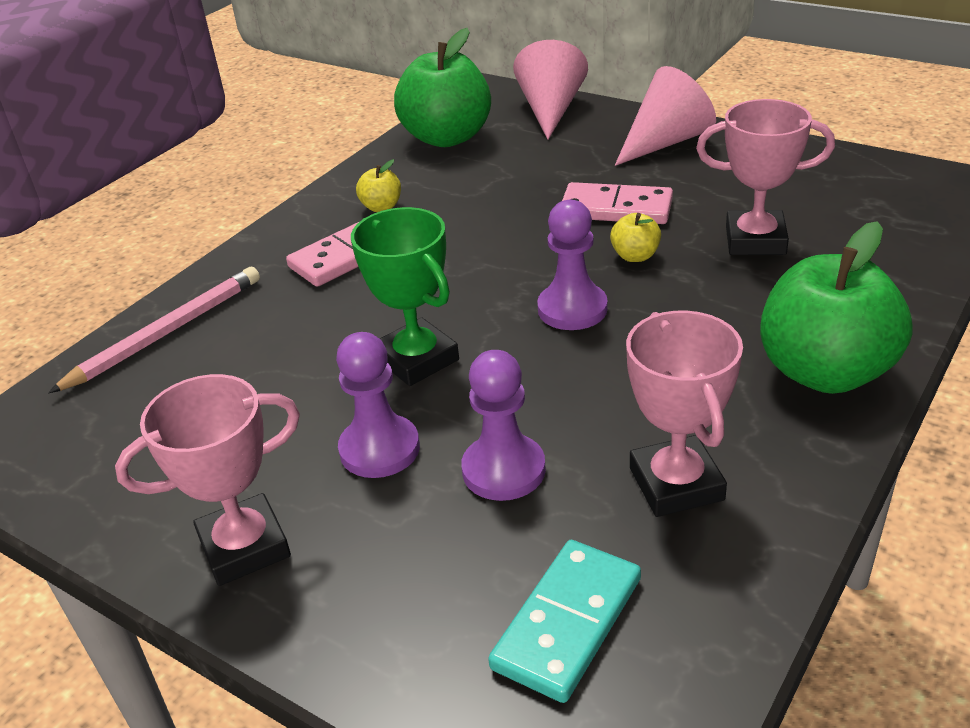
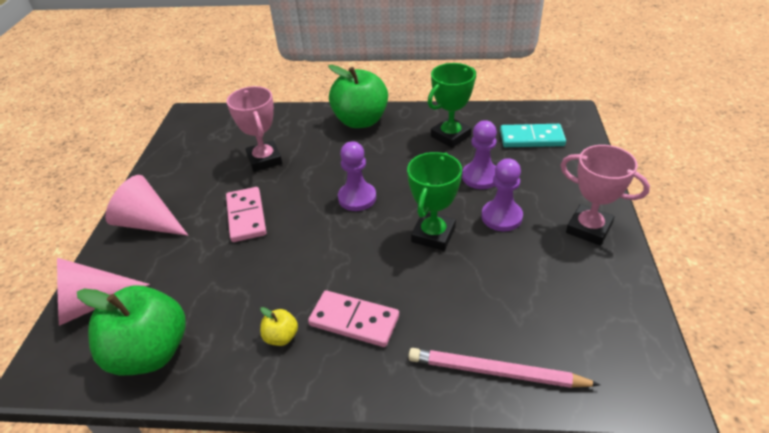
camera: 120 degrees left, 5 degrees up
yellow apple [610,213,661,262] -> none
pink trophy [626,311,743,517] -> green trophy [427,63,476,148]

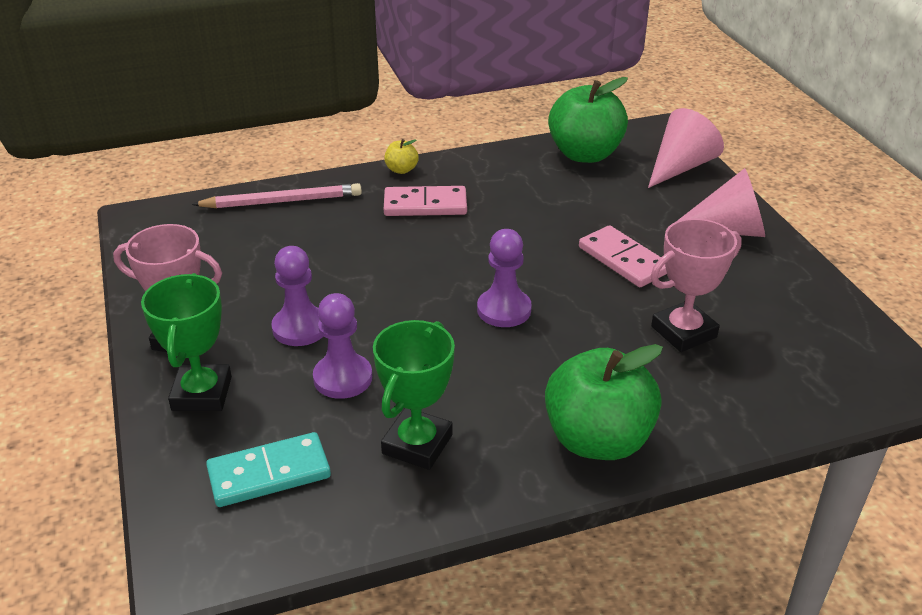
camera: 155 degrees right, 5 degrees down
pink trophy [227,86,282,172] -> pink trophy turned 75 degrees counterclockwise [651,218,742,352]
yellow apple [260,307,298,346] -> yellow apple moved to [384,139,419,174]
green trophy [407,152,462,251] -> green trophy moved to [141,273,232,411]

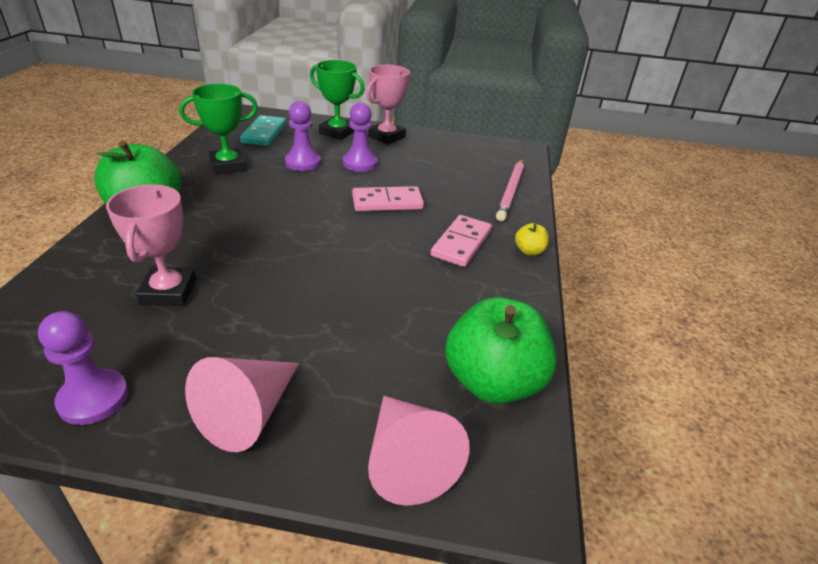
camera: 115 degrees right, 0 degrees up
green trophy [373,320,455,470] -> green trophy turned 75 degrees counterclockwise [179,84,258,174]
purple pawn [477,229,532,327] -> purple pawn moved to [38,311,128,425]
pink domino [579,225,667,287] -> pink domino moved to [352,186,424,211]

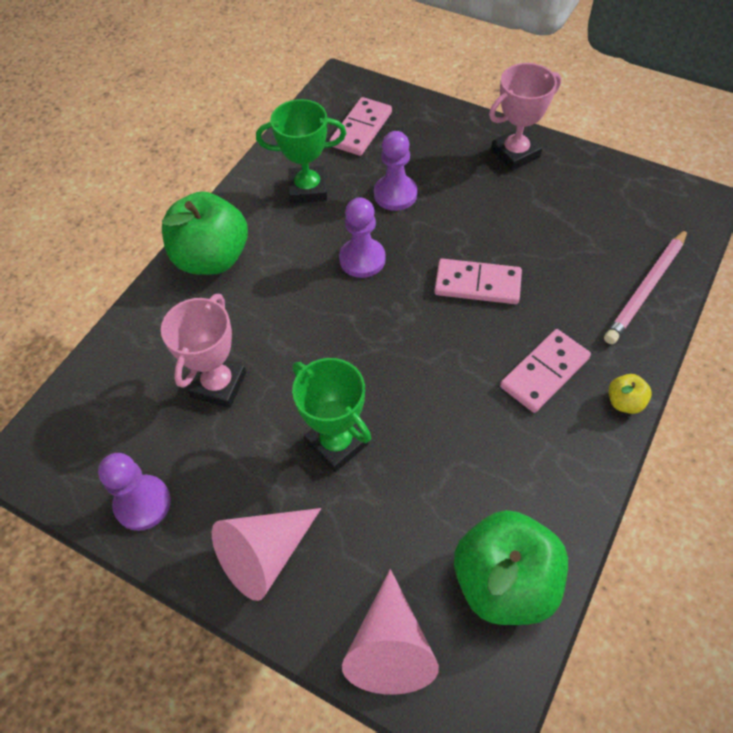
camera: 25 degrees right, 20 degrees up
turquoise domino [240,115,286,146] -> pink domino [330,97,392,156]
green trophy [310,60,365,140] -> green trophy moved to [292,358,371,472]
purple pawn [343,103,378,172] -> purple pawn moved to [339,197,386,278]

